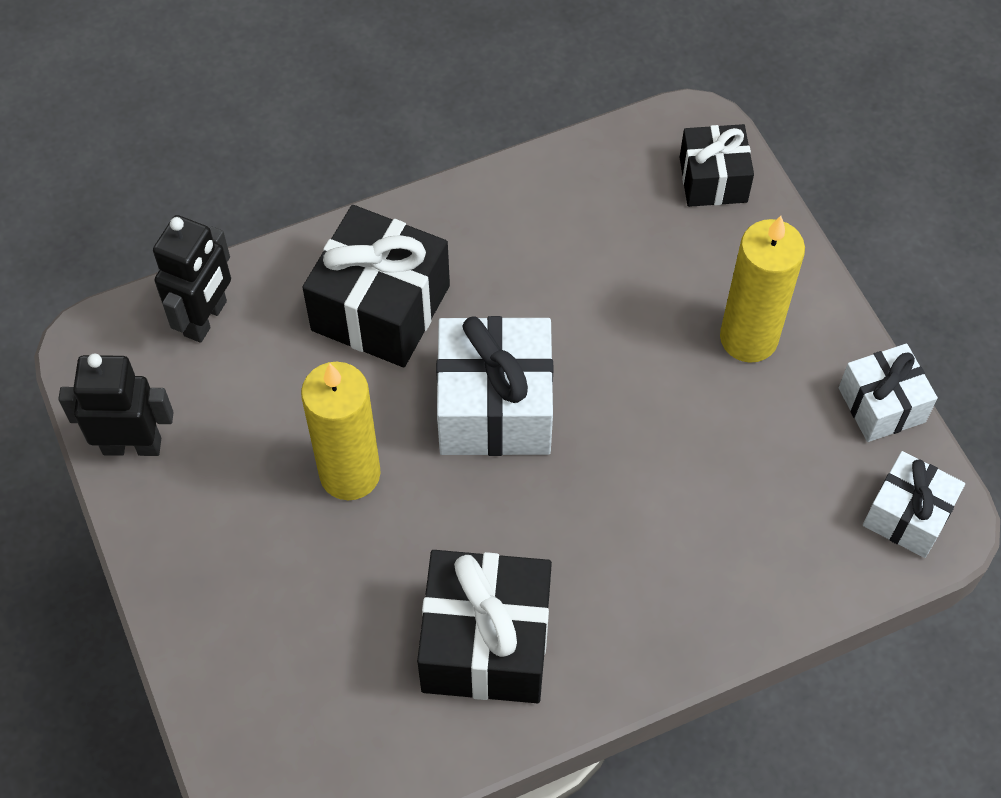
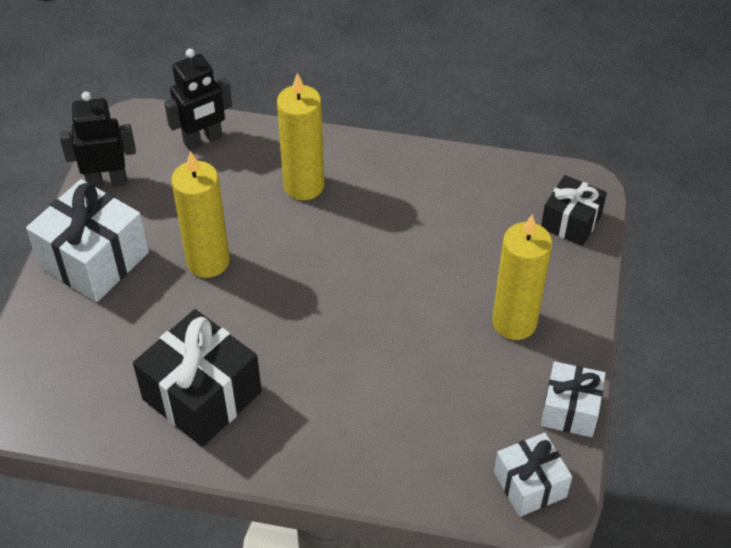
camera: 35 degrees right, 10 degrees down
black robot [58,353,174,456] -> black robot turned 45 degrees counterclockwise [60,92,136,189]
black gift [302,205,450,367] -> yellow candle [277,73,324,200]
white gift [436,316,554,456] -> white gift moved to [26,179,149,302]

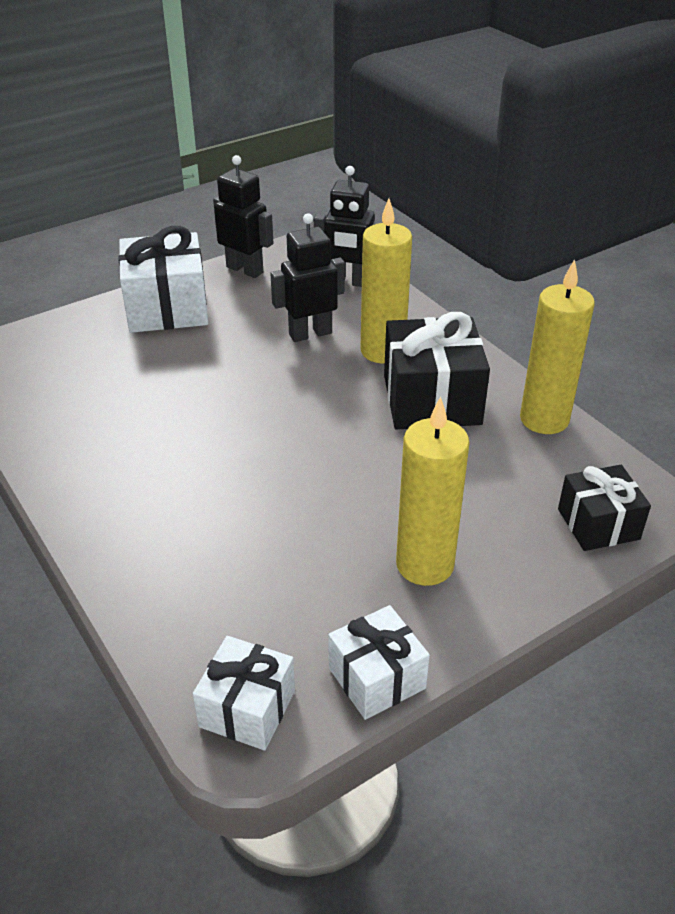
camera: 45 degrees right, 10 degrees down
black gift [133,309,262,447] -> black gift moved to [384,312,490,429]
yellow candle [171,151,230,278] -> yellow candle moved to [520,259,595,434]
none -> black robot [270,213,345,342]

